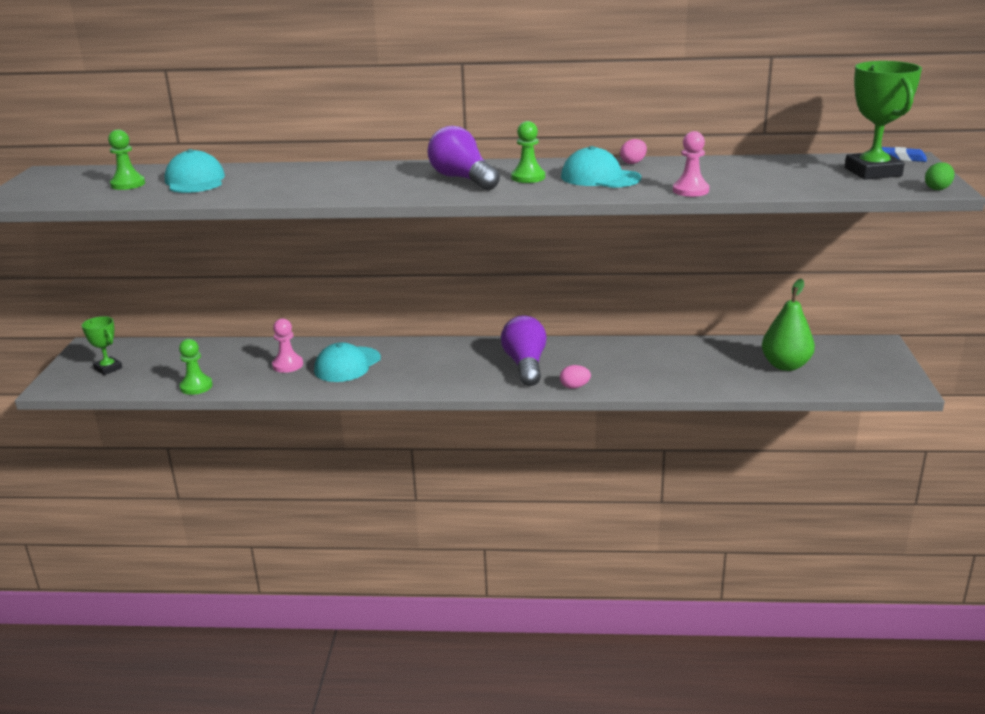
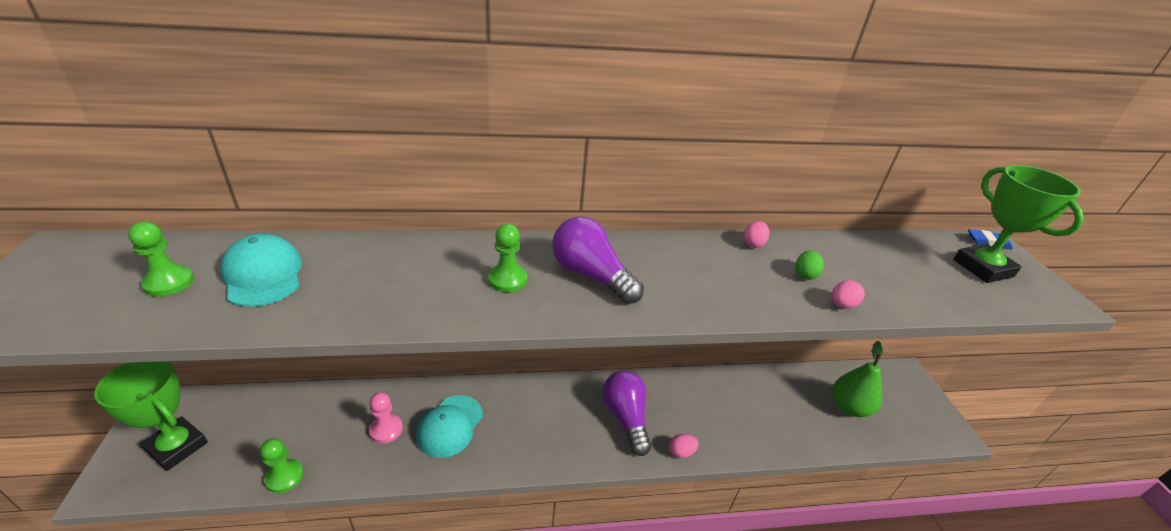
camera: 15 degrees left, 10 degrees up
green trophy [82,316,122,375] -> green trophy [94,361,208,471], size x1.77
green pawn [511,121,545,183] -> green pawn moved to [488,224,527,292]
turquoise cap [561,146,641,188] -> none
pink pawn [673,131,709,197] -> pink egg [832,280,865,309]
green egg [925,162,955,190] -> green egg moved to [795,250,824,280]

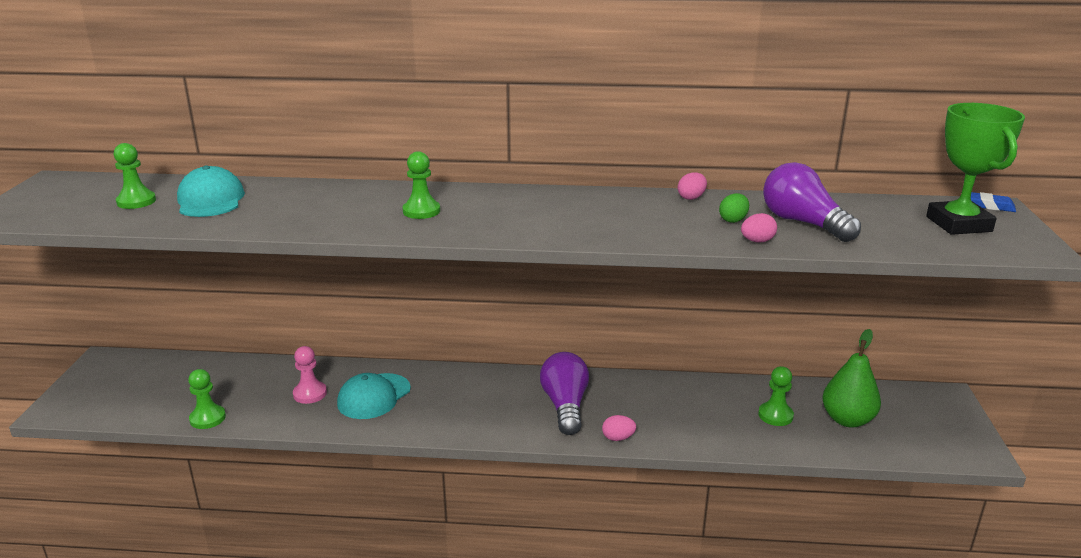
camera: 15 degrees right, 10 degrees down
green trophy [94,361,208,471] -> none
purple light bulb [552,217,644,304] -> purple light bulb moved to [763,162,861,242]
none -> green pawn [758,366,794,426]

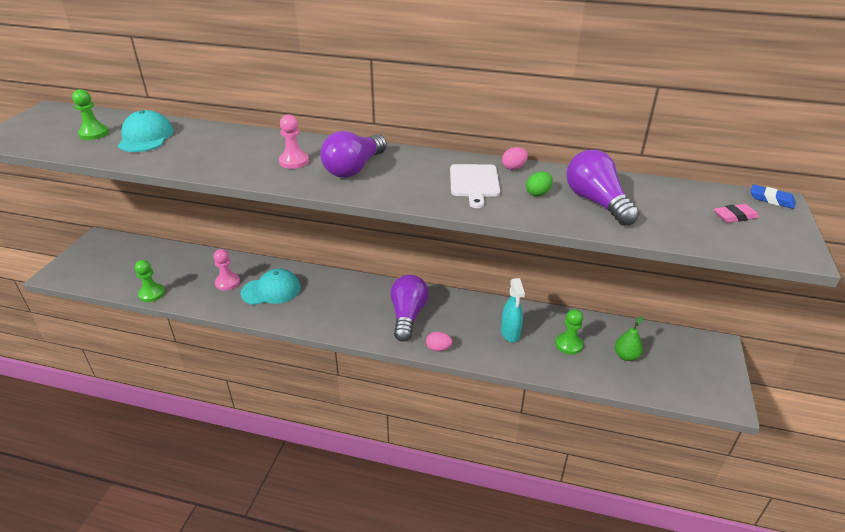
camera: 10 degrees right, 10 degrees up
turquoise cap [337,373,411,419] -> turquoise cap turned 150 degrees counterclockwise [241,269,301,305]
green pawn [403,151,440,219] -> pink pawn [279,115,309,169]
pink egg [741,213,777,243] -> none
green pear [822,329,881,428] -> green pear [615,316,643,361], size x0.61
green trophy [926,103,1025,235] -> pink eraser [714,204,759,223]
none -> purple light bulb [320,131,387,178]
none -> white cutting board [450,164,500,208]
none -> turquoise spray bottle [501,278,525,342]

